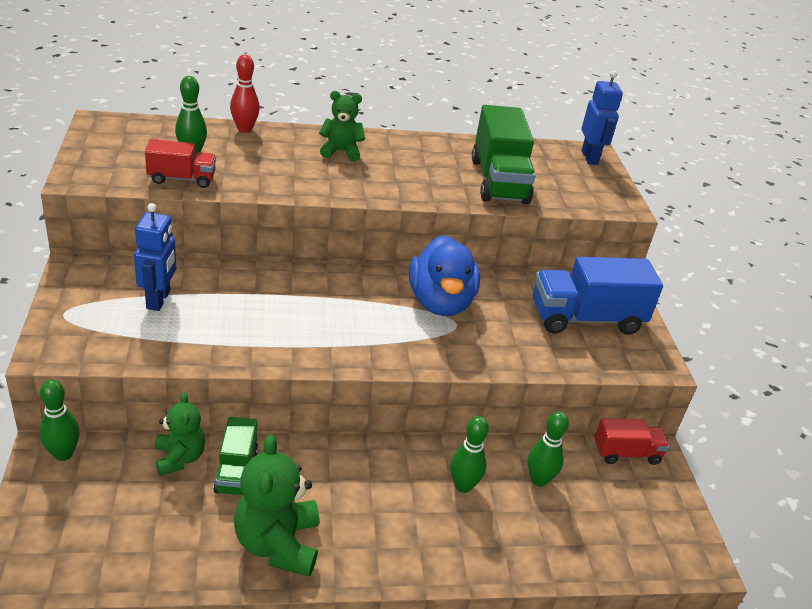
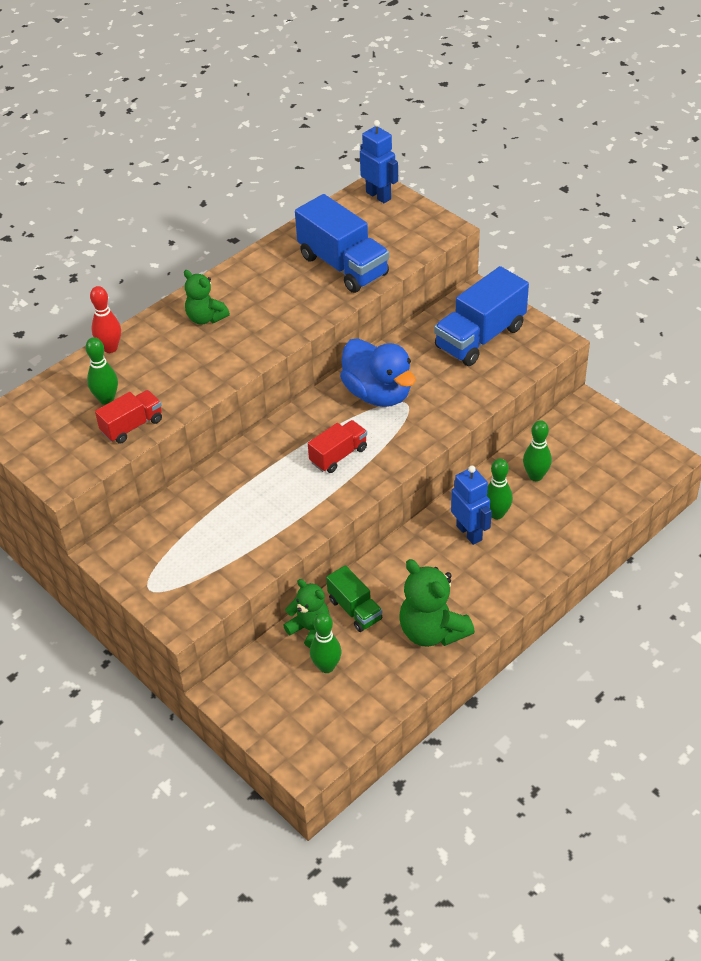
camera: 30 degrees left, 10 degrees up
green bowling pin [39,379,80,461] -> green bowling pin moved to [310,613,342,673]
blue robot [134,203,176,311] -> blue robot moved to [451,466,492,545]
green teddy bear [319,91,365,161] -> green teddy bear turned 105 degrees counterclockwise [184,270,230,325]
green truck [472,105,536,204] -> blue truck [295,194,389,293]
red truck [594,418,669,465] -> red truck moved to [308,420,367,473]

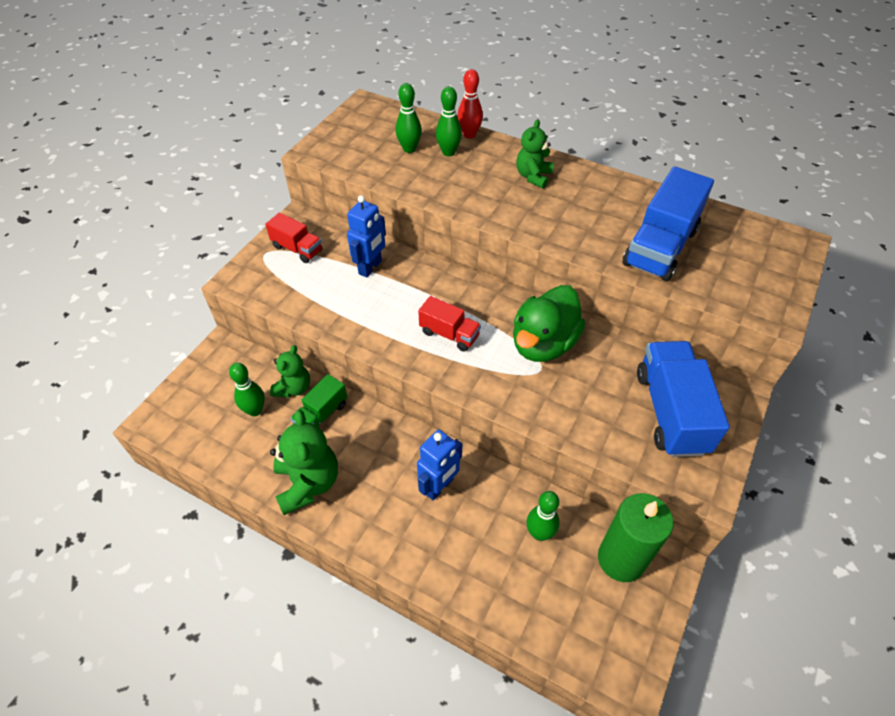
camera: 70 degrees right, 5 degrees up
red truck [95,390,162,444] -> red truck moved to [266,213,322,263]
blue duck [340,338,416,407] -> green duck [513,285,585,362]
blue robot [360,120,398,203] -> blue robot moved to [347,195,386,278]
green teddy bear [399,559,475,647] -> green teddy bear turned 135 degrees clockwise [270,410,338,515]
blue truck [434,266,529,366] -> blue truck turned 60 degrees clockwise [637,341,730,457]
green bowling pin [487,458,513,519] -> green bowling pin moved to [436,86,462,156]
none -> green candle [598,493,673,582]

